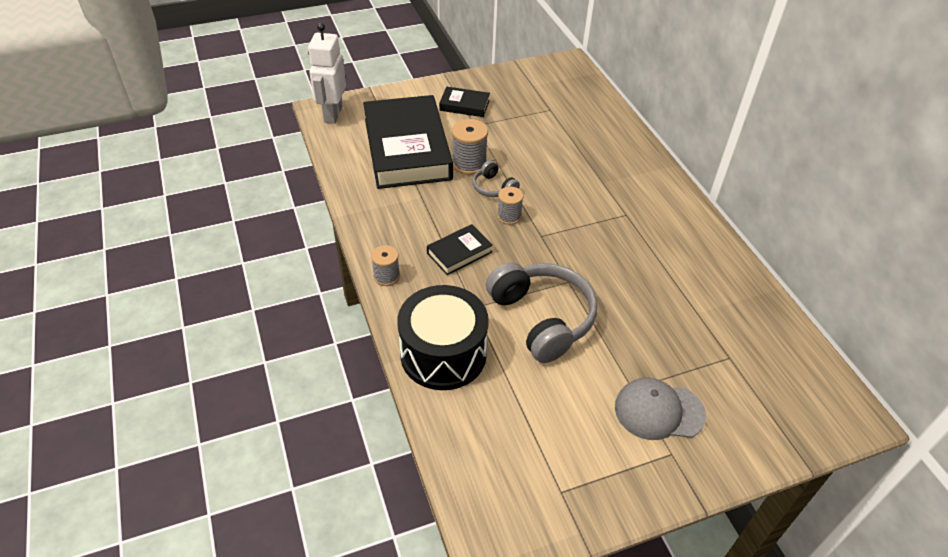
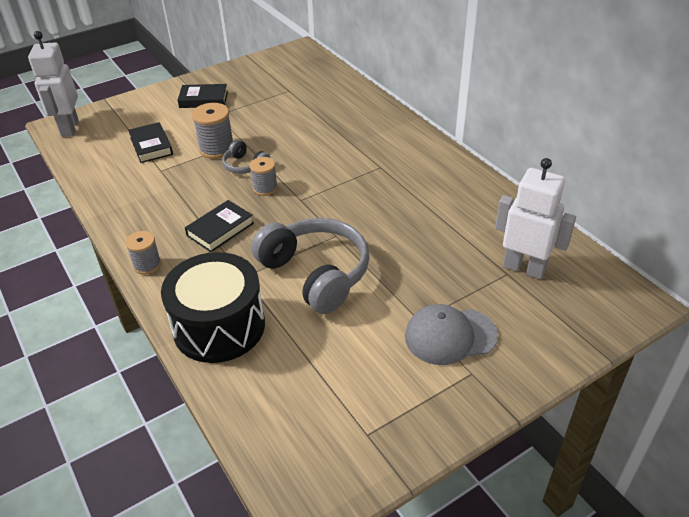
camera: 10 degrees left, 5 degrees down
black book [363,95,453,189] -> black book [128,122,173,163], size x0.43
none -> white robot [495,158,576,279]

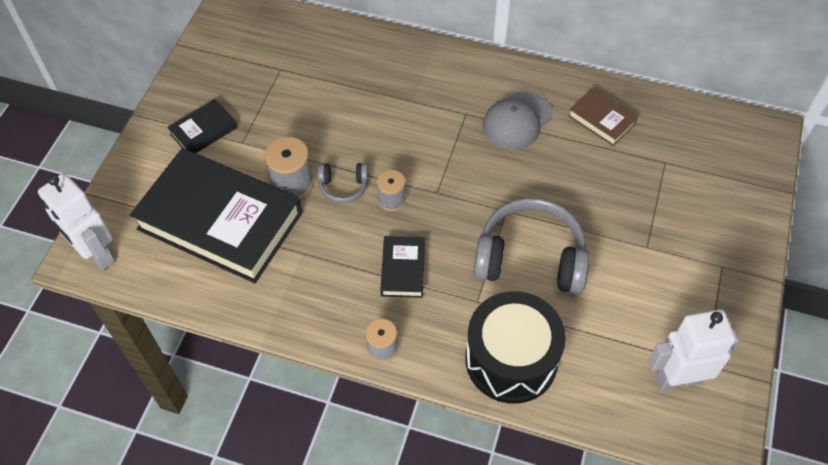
camera: 40 degrees left, 15 degrees up
black book [128,122,173,163] -> black book [130,148,303,283], size x2.30
grey cap [405,304,498,365] -> grey cap moved to [483,91,552,150]
white robot [495,158,576,279] -> white robot moved to [648,309,739,391]
none -> brown book [568,89,637,146]

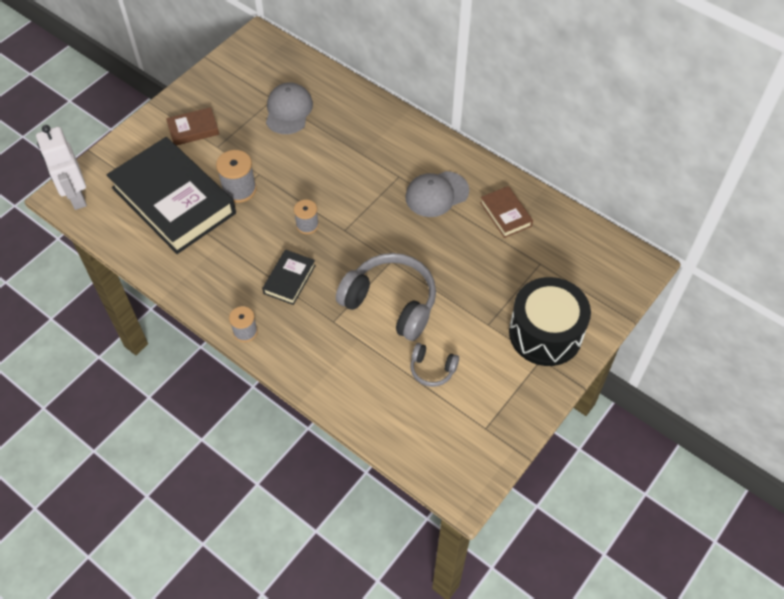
camera: 20 degrees right, 0 degrees up
black book [167,99,237,153] -> brown book [166,107,219,146]
grey headphones [318,163,369,203] -> grey headphones moved to [410,343,459,387]
black drum [466,291,566,404] -> black drum moved to [509,277,591,366]
white robot [648,309,739,391] -> none
none -> grey cap [266,82,313,134]

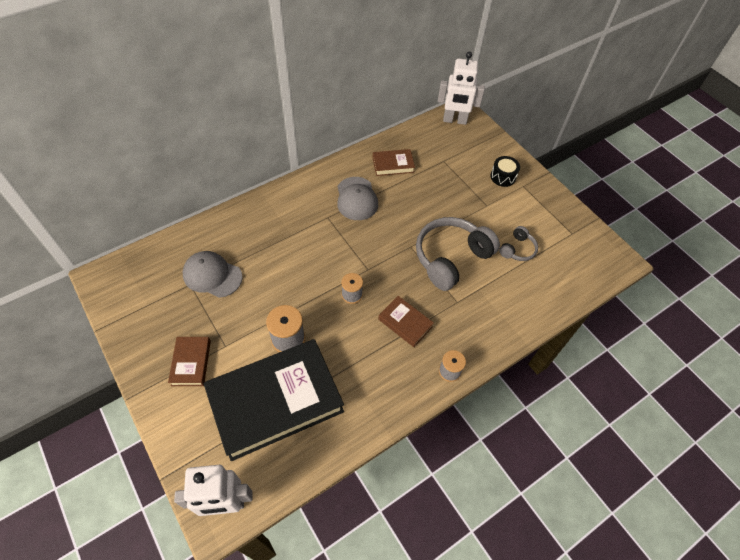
camera: 75 degrees left, 0 degrees up
black book [262,249,316,305] -> brown book [378,296,434,347]
black drum [509,277,591,366] -> black drum [490,156,520,187], size x0.48
none -> white robot [438,52,485,125]

